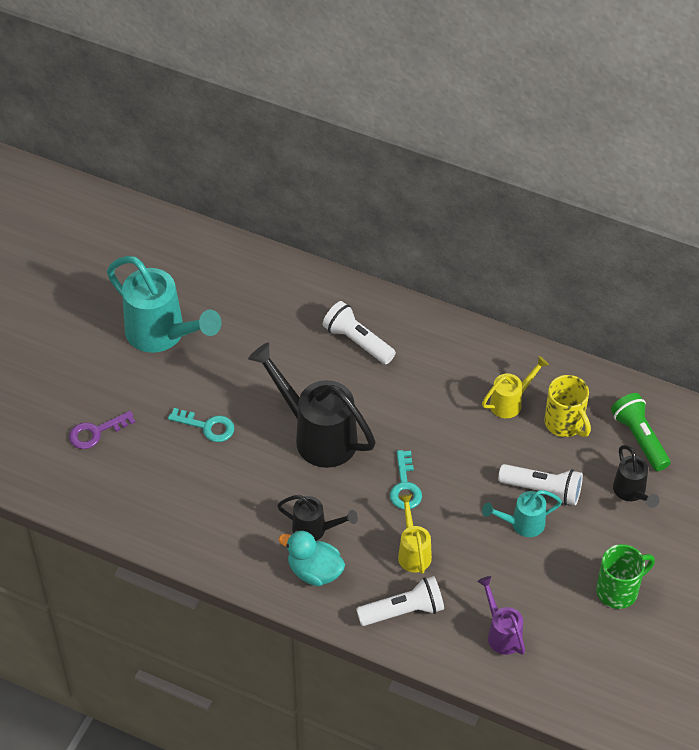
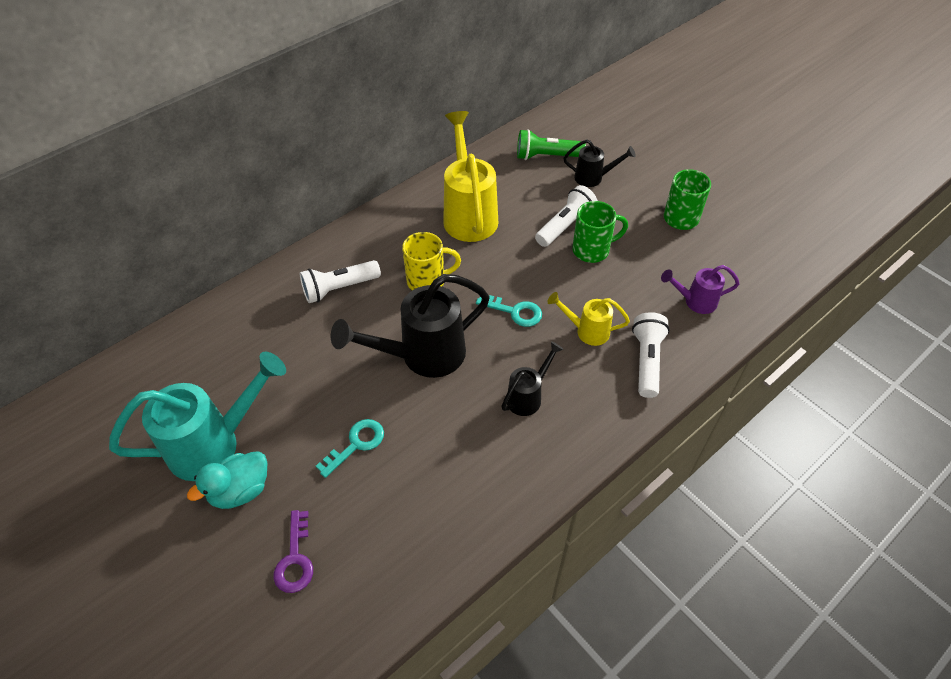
camera: 65 degrees left, 0 degrees up
turquoise duck [279,530,345,586] -> turquoise duck moved to [187,451,267,509]
yellow watering can [482,356,549,418] -> yellow watering can [443,111,498,242], size x1.91
turquoise watering can [482,490,562,537] -> green mug [572,201,628,263]
yellow mug [544,375,591,437] -> yellow mug moved to [402,232,461,291]

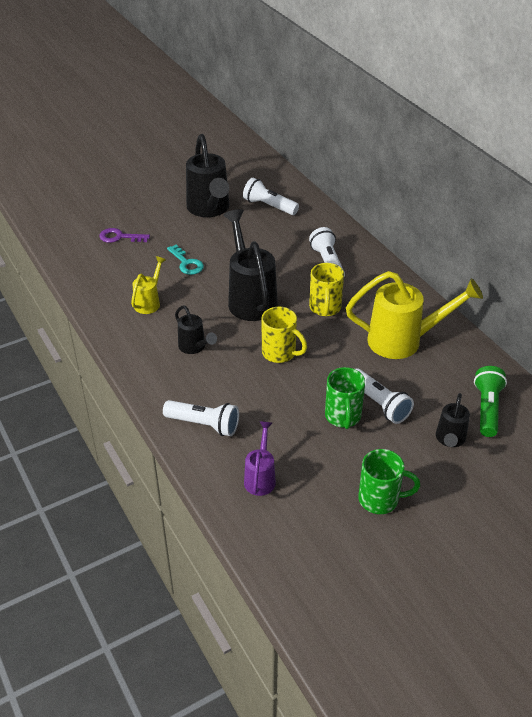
camera: 100 degrees right, 10 degrees down
turquoise watering can [109,351,286,481] -> black watering can [186,134,230,217]
turquoise duck [187,451,267,509] -> none
turquoise key [476,295,542,327] -> yellow mug [262,307,307,363]
yellow watering can [548,292,630,346] -> yellow watering can moved to [131,256,166,314]
none -> white flashlight [243,178,299,215]

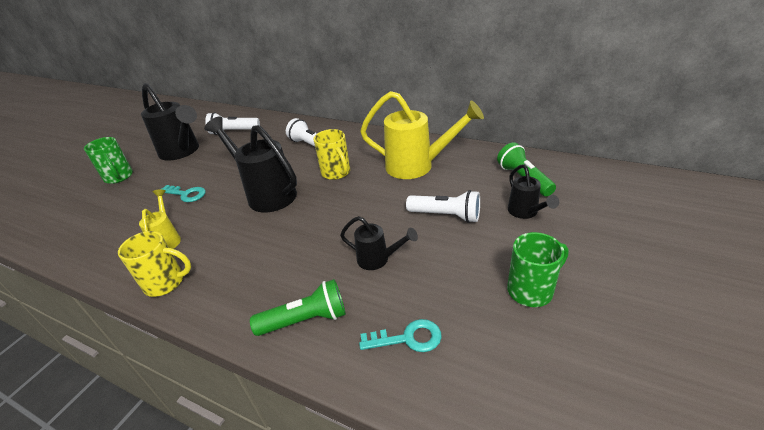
camera: 30 degrees left, 5 degrees down
purple key [99,228,150,243] -> none
white flashlight [163,400,239,436] -> green flashlight [250,279,346,336]
black watering can [175,306,217,354] -> black watering can moved to [340,216,418,270]
purple watering can [244,421,276,496] -> turquoise key [359,319,442,352]
yellow mug [262,307,307,363] -> yellow mug moved to [118,231,191,297]
green mug [325,367,365,429] -> green mug moved to [84,137,133,184]
yellow watering can [346,271,483,359] -> yellow watering can turned 45 degrees clockwise [360,91,484,179]

